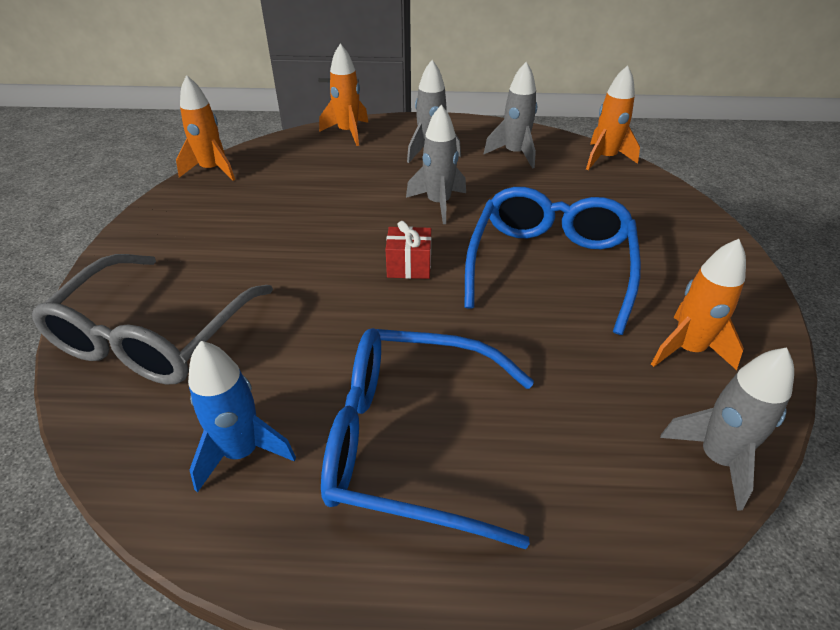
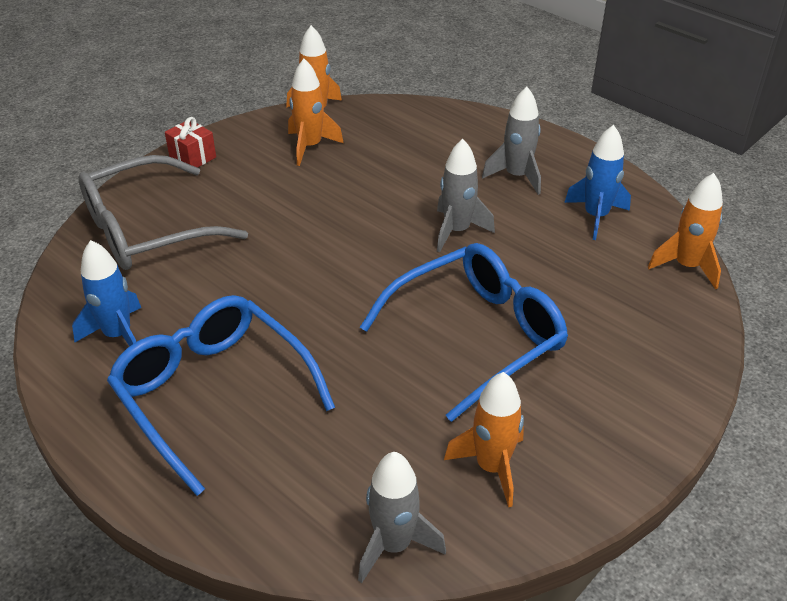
camera: 40 degrees right, 0 degrees up
orange rocket [319,43,368,146] -> orange rocket moved to [288,59,344,166]
red gift [385,221,431,279] -> red gift moved to [165,117,216,168]
grey rocket [484,62,537,169] -> blue rocket [564,125,631,240]

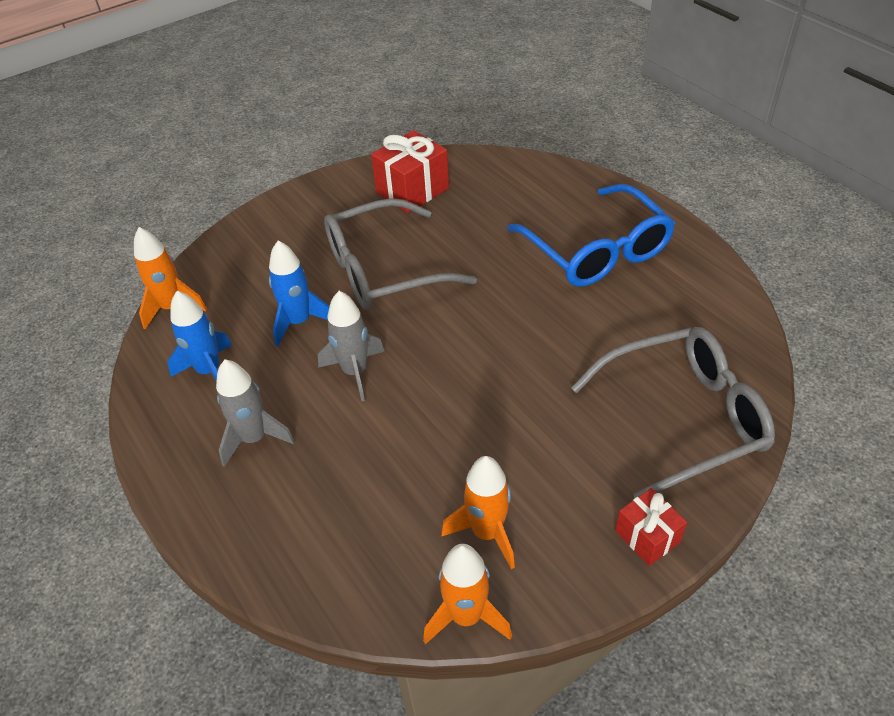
camera: 165 degrees left, 5 degrees up
blue rocket [72,240,141,346] -> blue rocket moved to [269,241,330,346]
grey rocket [358,452,446,583] -> none
blue glasses [360,243,568,422] -> grey glasses [324,198,477,310]
orange rocket [444,372,524,507] -> red gift [371,130,449,213]

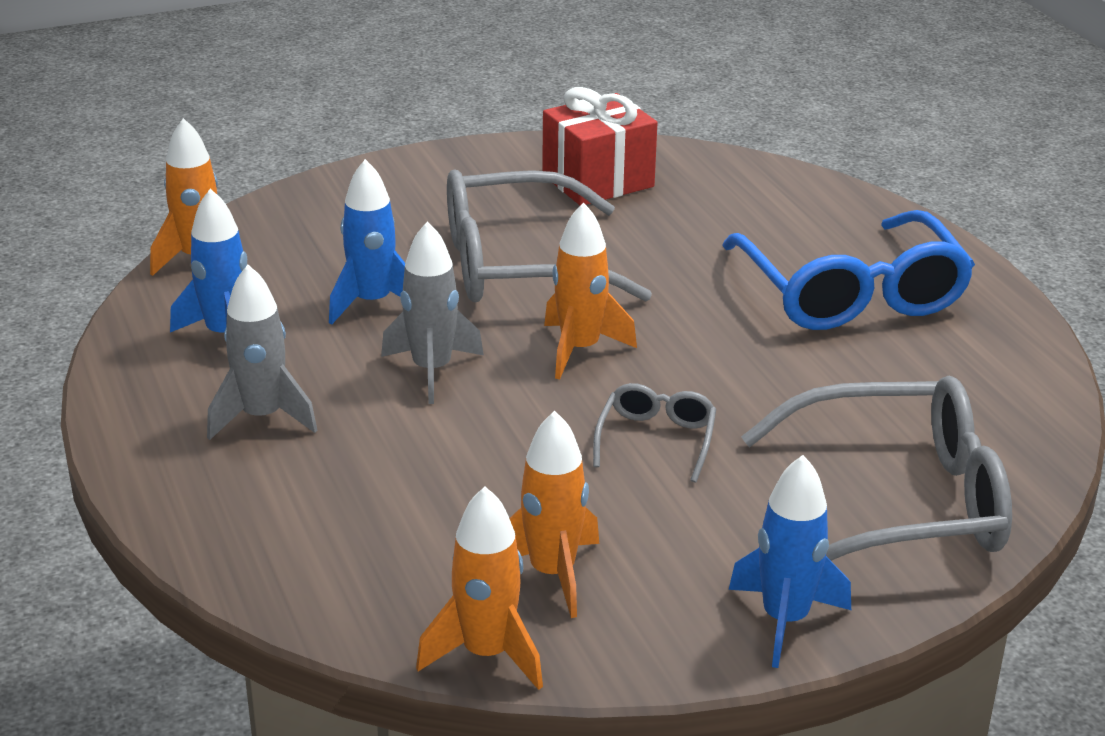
camera: 10 degrees right, 15 degrees down
red gift [615,488,687,566] -> blue rocket [729,455,851,668]
none -> orange rocket [544,202,637,380]
none -> grey glasses [593,383,716,483]

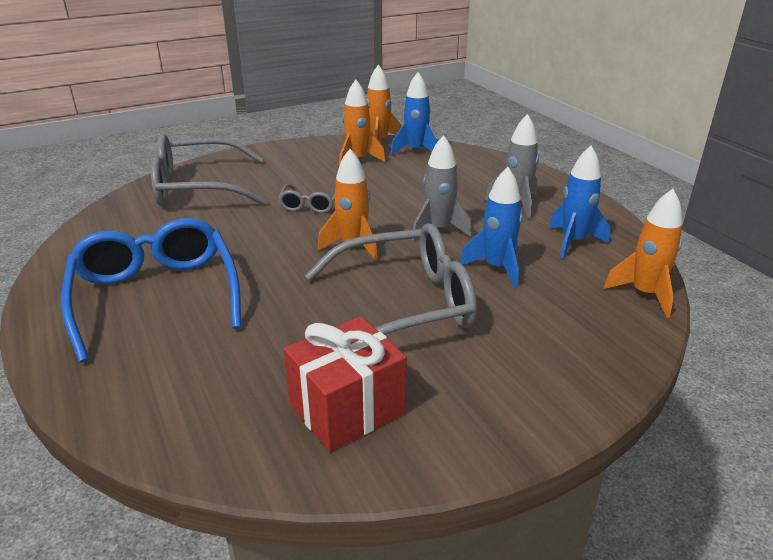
camera: 175 degrees right, 0 degrees up
blue rocket [729,455,851,668] -> blue rocket moved to [391,72,437,155]

